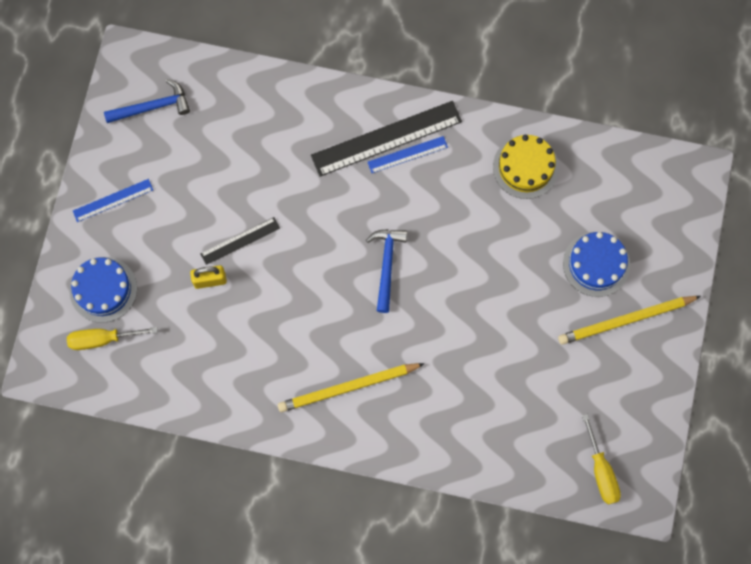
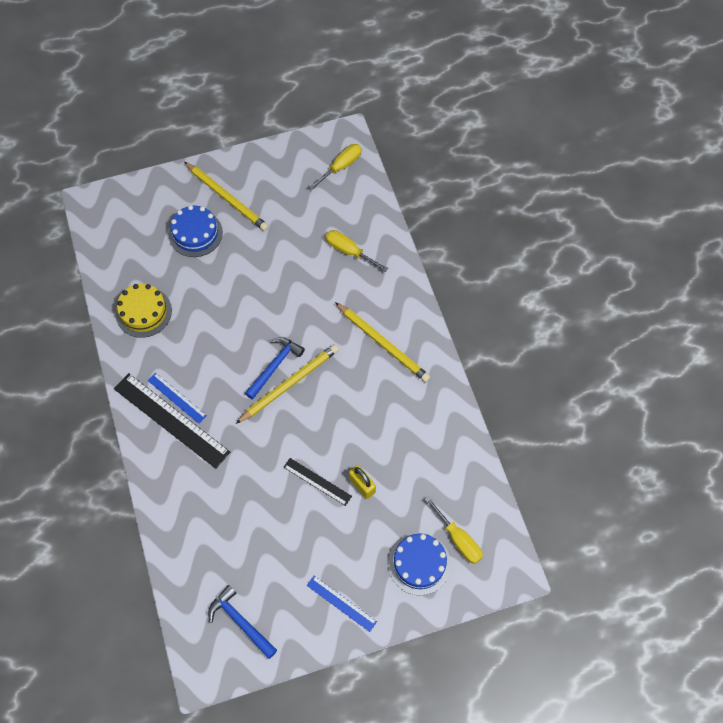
camera: 120 degrees left, 10 degrees down
blue hammer [366,229,407,313] -> blue hammer turned 150 degrees clockwise [245,337,305,400]
none -> yellow pencil [236,344,339,424]
none -> yellow screwdriver [326,230,388,272]

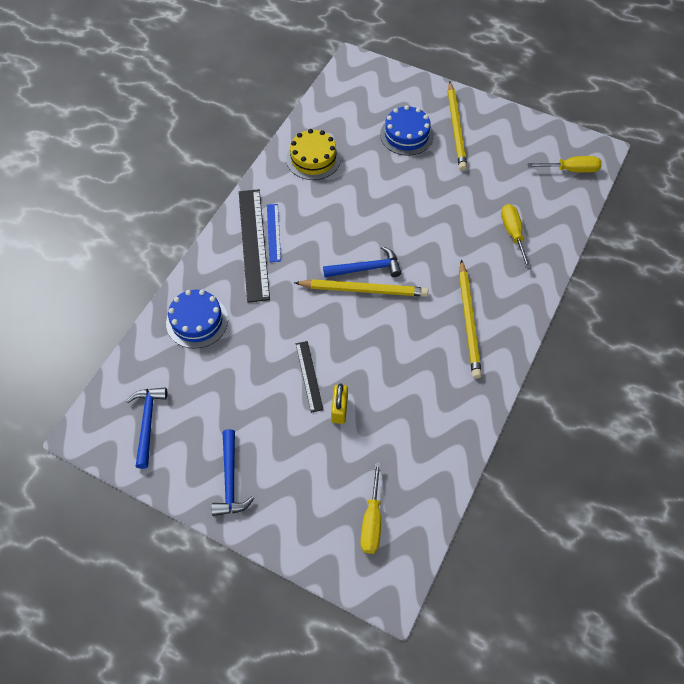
camera: 45 degrees right, 5 degrees down
blue ruler [307,576,377,632] -> blue hammer [211,429,254,516]
blue cake [388,533,451,595] -> blue cake moved to [166,289,228,349]

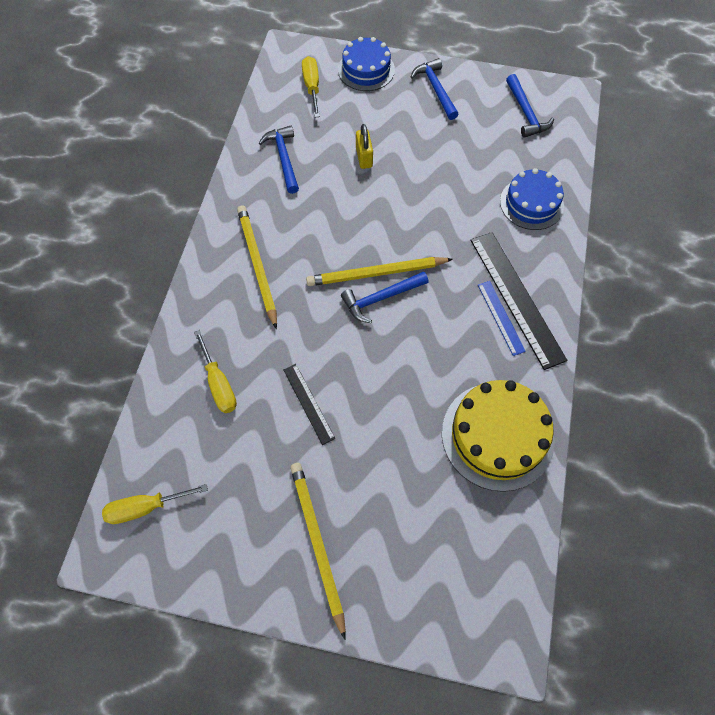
camera: 165 degrees right, 5 degrees up
yellow cake [286,129,341,180] -> yellow cake [442,380,555,492], size x1.50
black ruler [296,341,324,413] -> black ruler moved to [284,364,335,445]
blue cake [380,105,434,156] -> blue cake moved to [338,37,395,91]
none -> blue hammer [259,125,299,194]

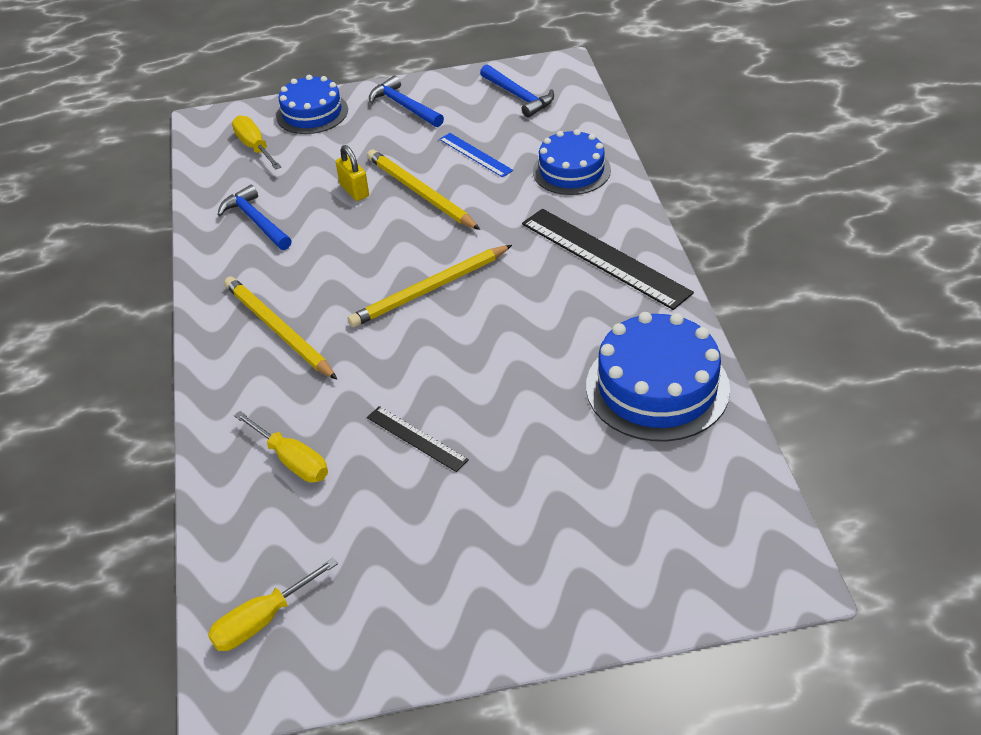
camera: 20 degrees left, 20 degrees down
yellow pencil [290,463,346,639] -> yellow pencil moved to [367,149,480,230]
blue hammer [341,271,428,323] -> none
yellow cake [442,380,555,492] -> blue cake [586,312,730,442]
blue ruler [478,281,526,356] -> blue ruler moved to [439,133,513,177]

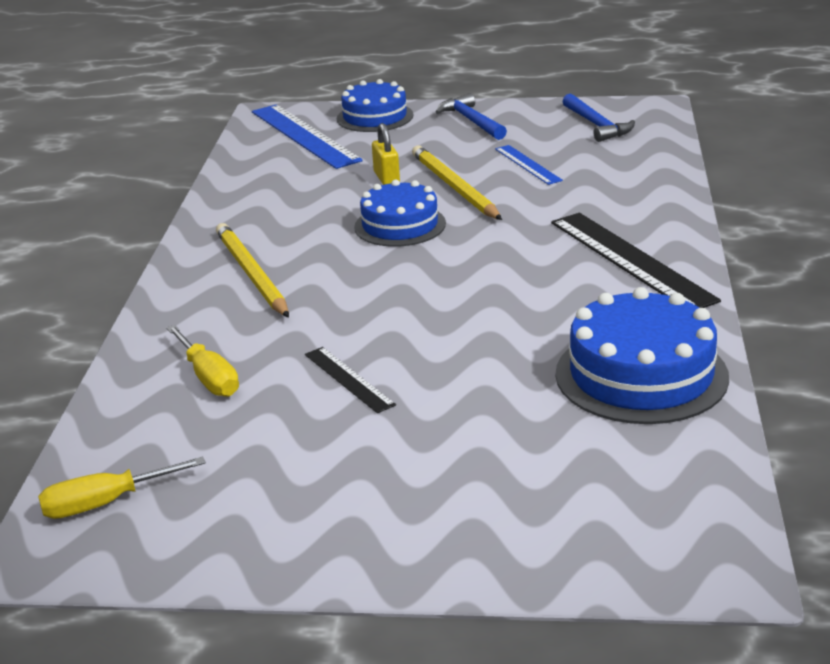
camera: 15 degrees right, 15 degrees down
blue hammer [218,184,292,250] -> none
yellow screwdriver [232,115,281,170] -> blue ruler [252,104,363,169]
yellow pencil [347,245,512,327] -> none
blue cake [533,129,611,195] -> blue cake moved to [354,180,446,247]

